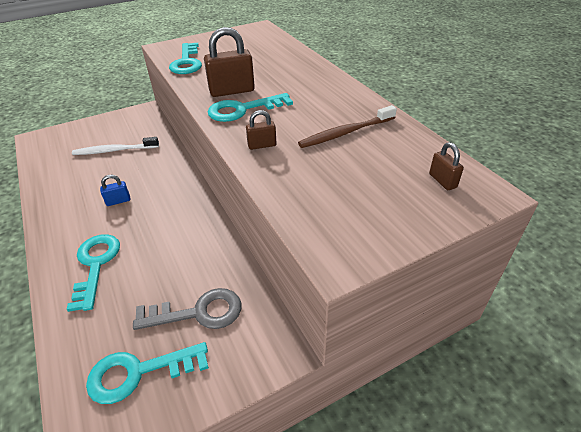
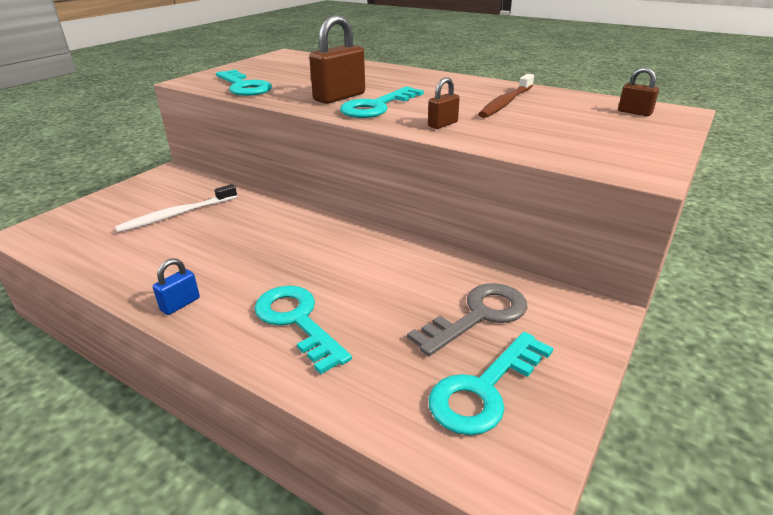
camera: 30 degrees left, 10 degrees down
blue padlock [100,175,130,206] -> blue padlock moved to [153,258,200,315]

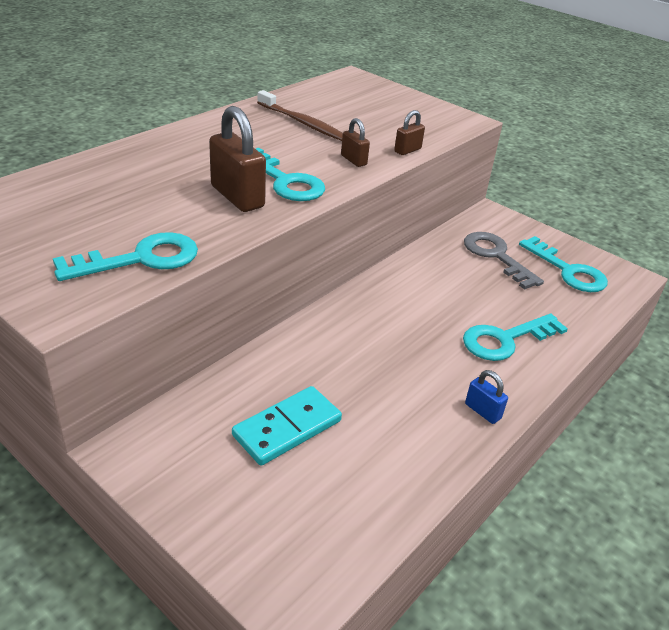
camera: 85 degrees left, 5 degrees up
white toothbrush [115,184,237,233] -> turquoise domino [232,386,342,466]
brown padlock [618,67,659,116] -> brown padlock moved to [394,110,425,155]

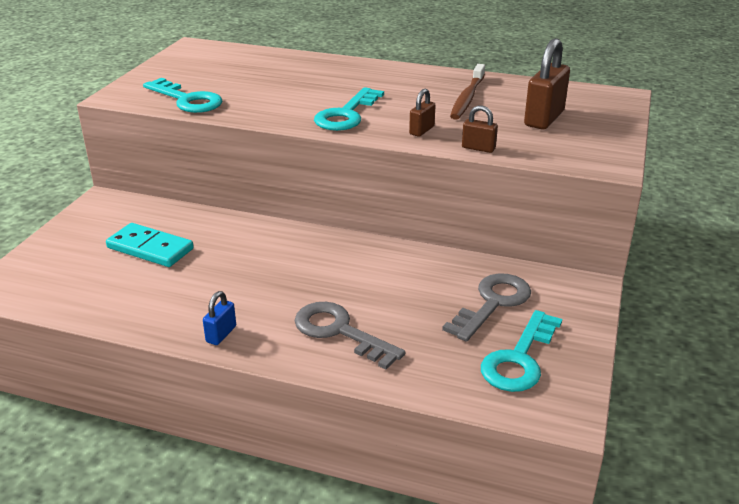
camera: 70 degrees right, 5 degrees down
brown padlock [209,106,266,212] -> brown padlock moved to [524,38,570,129]
turquoise key [463,313,568,361] -> grey key [295,302,405,370]

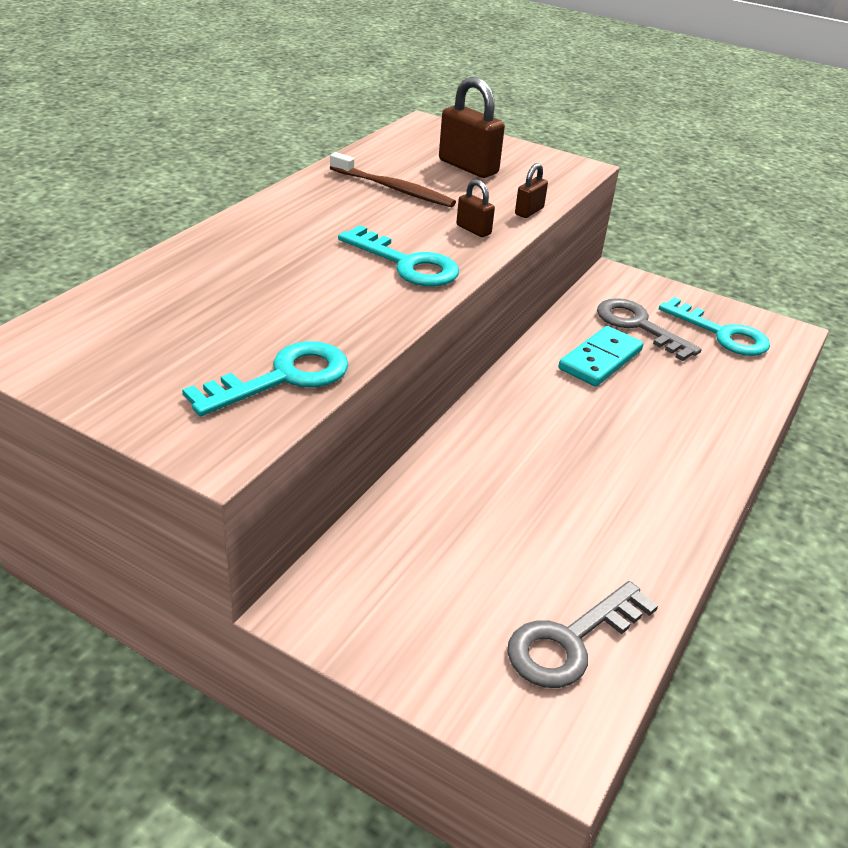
camera: 80 degrees left, 5 degrees up
turquoise domino [106,223,194,267] -> turquoise domino moved to [559,326,643,386]
blue padlock [203,291,236,345] -> none
grey key [295,302,405,370] -> grey key moved to [507,581,658,688]

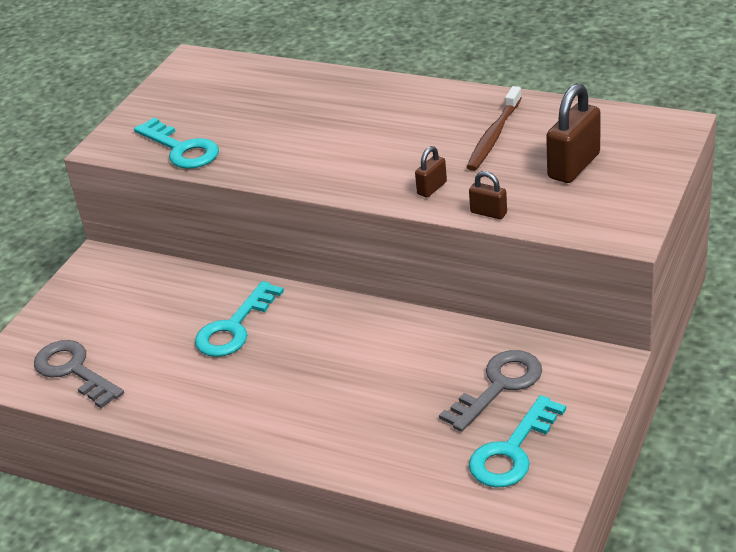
camera: 90 degrees right, 0 degrees up
turquoise key [338,225,459,286] -> turquoise key moved to [195,281,284,357]
turquoise domino [559,326,643,386] -> none

